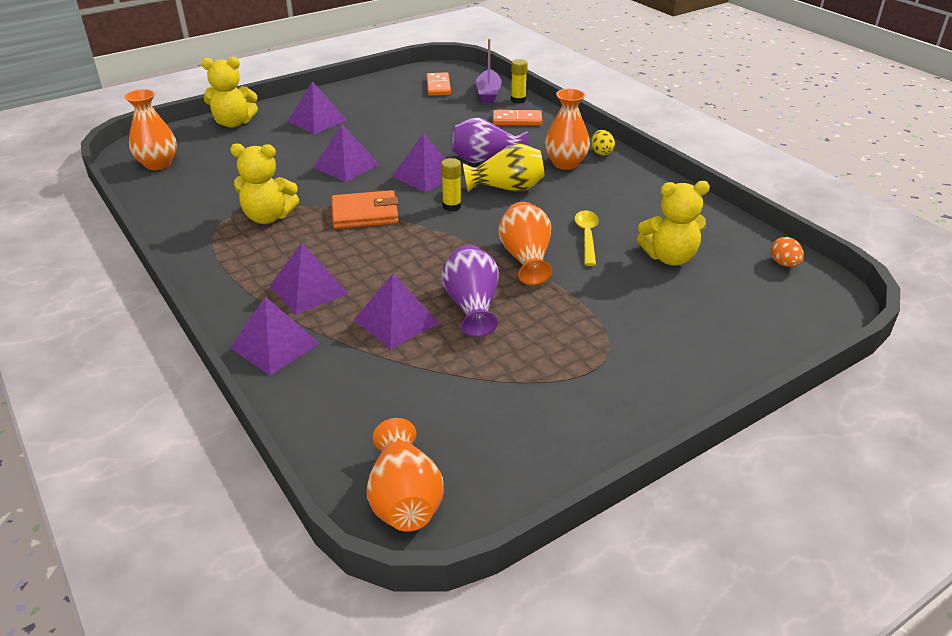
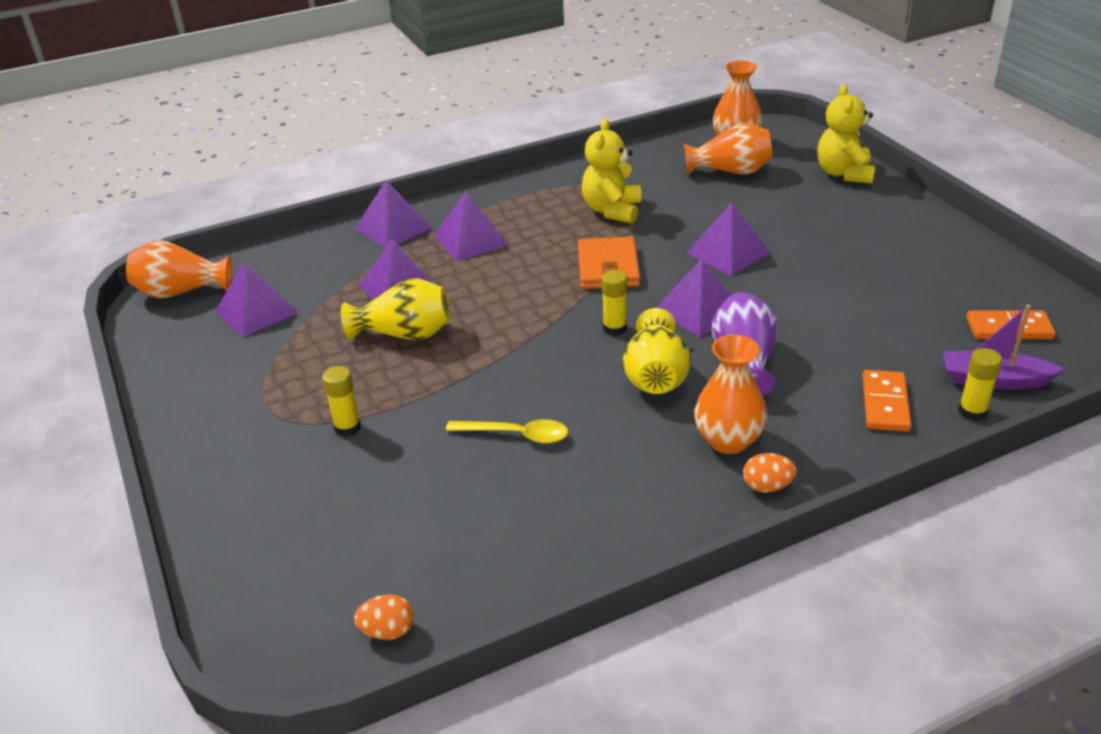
camera: 100 degrees right, 0 degrees up
purple pyramid [287,81,347,134] -> purple pyramid moved to [215,261,299,337]
purple vase [442,245,499,337] -> yellow vase [341,278,450,340]
orange vase [499,202,552,285] -> orange vase moved to [684,123,773,174]
yellow egg [591,130,615,156] -> orange egg [743,453,796,493]
yellow teddy bear [637,181,710,266] -> none
none -> yellow glue stick [322,366,361,437]

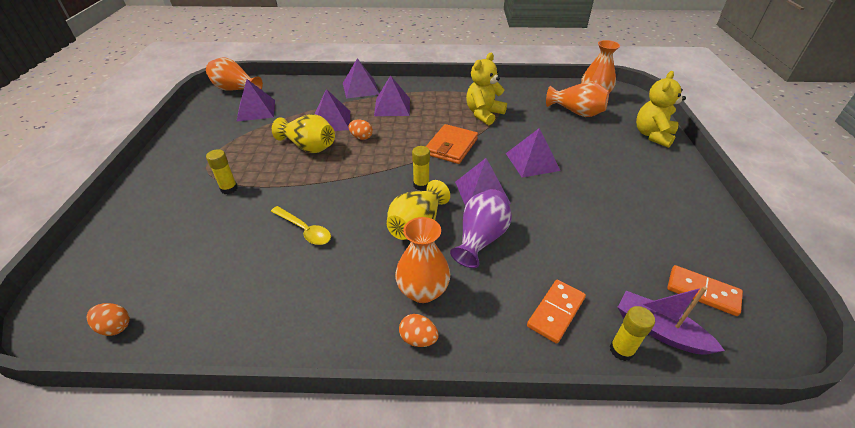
camera: 25 degrees right, 5 degrees up
none -> orange egg [348,119,373,140]

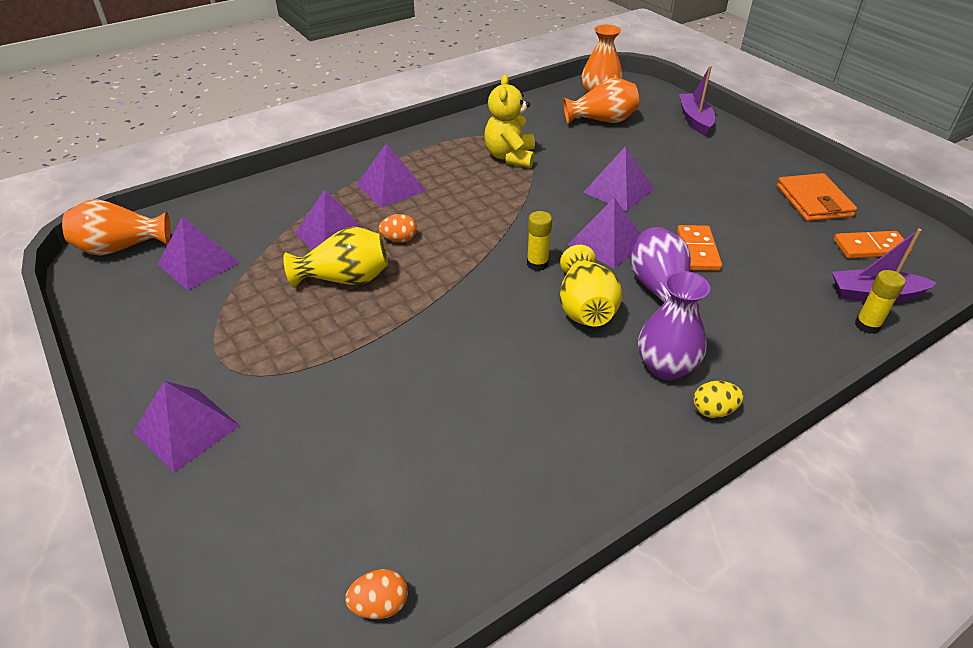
camera: 35 degrees left, 0 degrees up
yellow glue stick [206,149,238,194] -> none
yellow spoon [271,206,331,245] -> none
purple pyramid [343,58,379,99] -> purple pyramid moved to [133,381,240,473]
orange vase [395,217,451,303] -> purple vase [638,271,710,380]
orange egg [399,314,439,347] -> yellow egg [693,381,744,418]
orange wallet [426,124,478,164] -> orange wallet moved to [777,173,857,221]
orange domino [527,280,586,344] -> orange domino moved to [677,225,722,271]
yellow teddy bear [636,71,686,148] -> purple boat [679,66,715,136]

